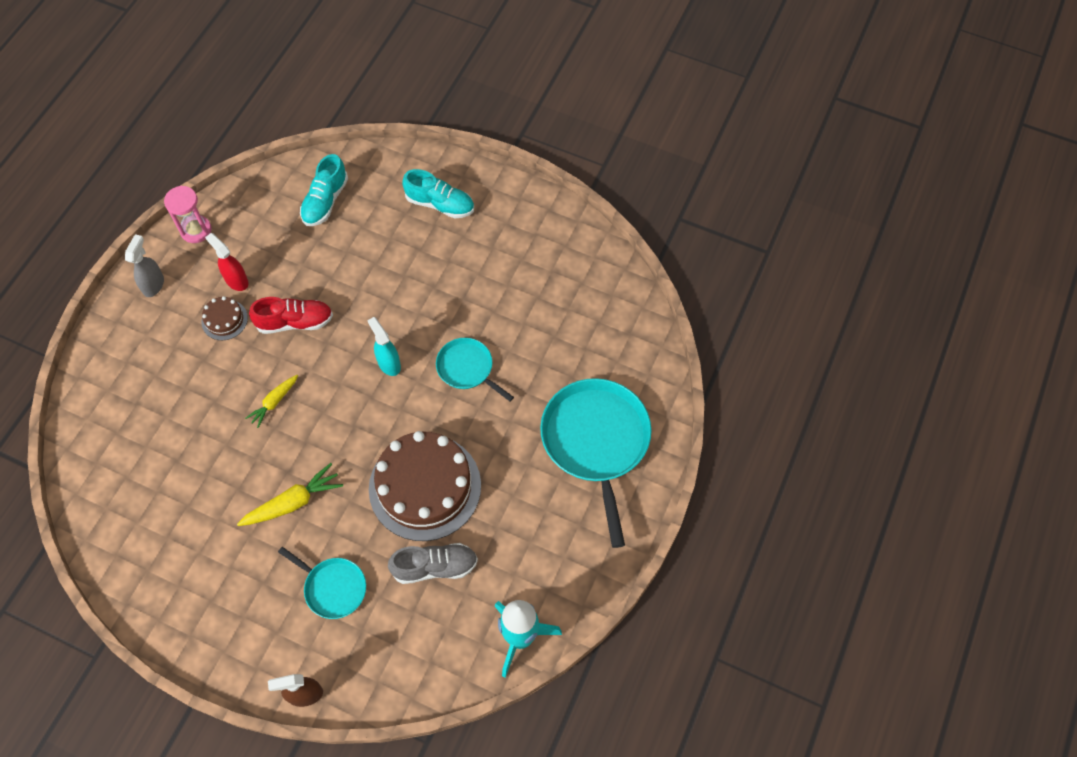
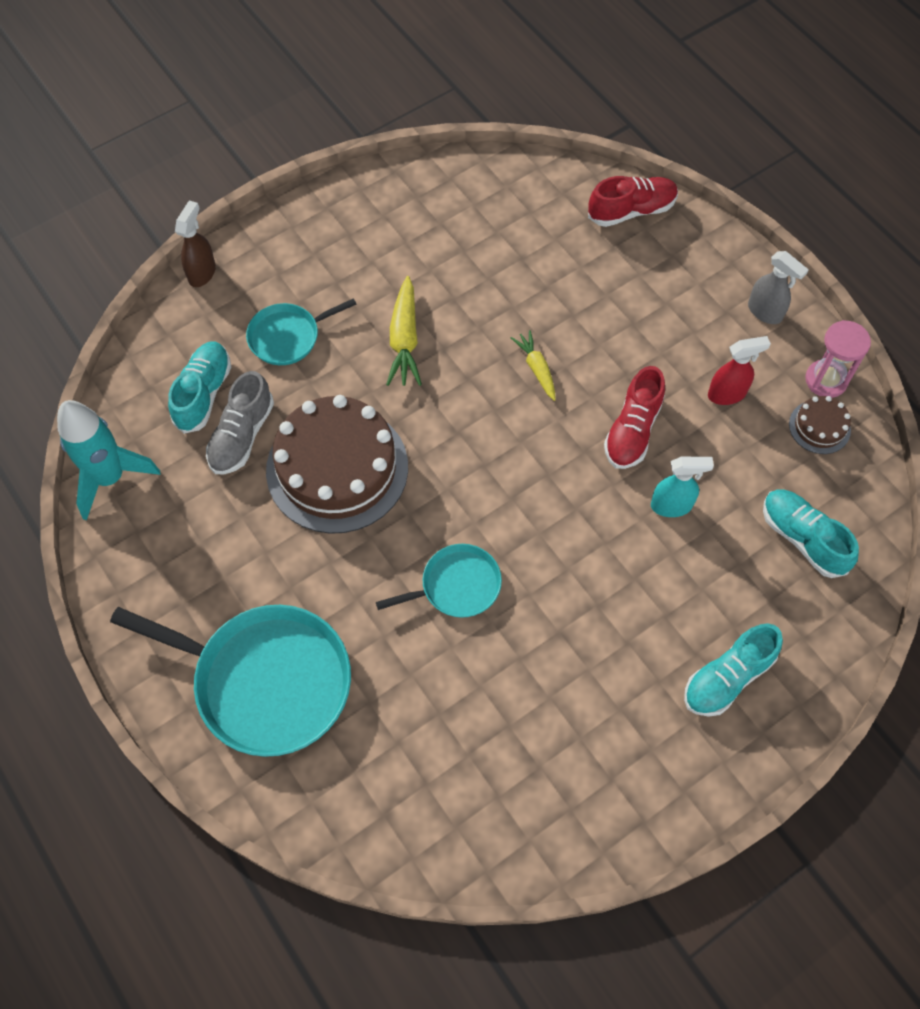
camera: 120 degrees right, 0 degrees up
brown cake [202,296,248,340] -> brown cake moved to [789,396,851,454]
turquoise spray bottle [367,317,401,376] -> turquoise spray bottle moved to [651,457,714,517]
none -> turquoise shoe [168,341,231,434]
none -> red shoe [588,176,678,227]

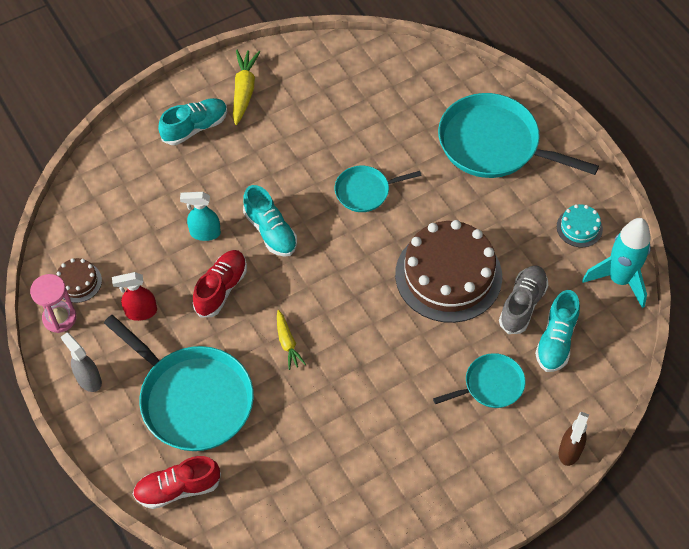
camera: 175 degrees left, 5 degrees down
yellow carrot [386,276,422,386] -> yellow carrot moved to [233,50,260,125]
turquoise shoe [763,489,859,578] -> turquoise shoe moved to [243,185,297,257]
none -> turquoise pan [104,315,254,451]
none -> turquoise cake [557,204,603,247]

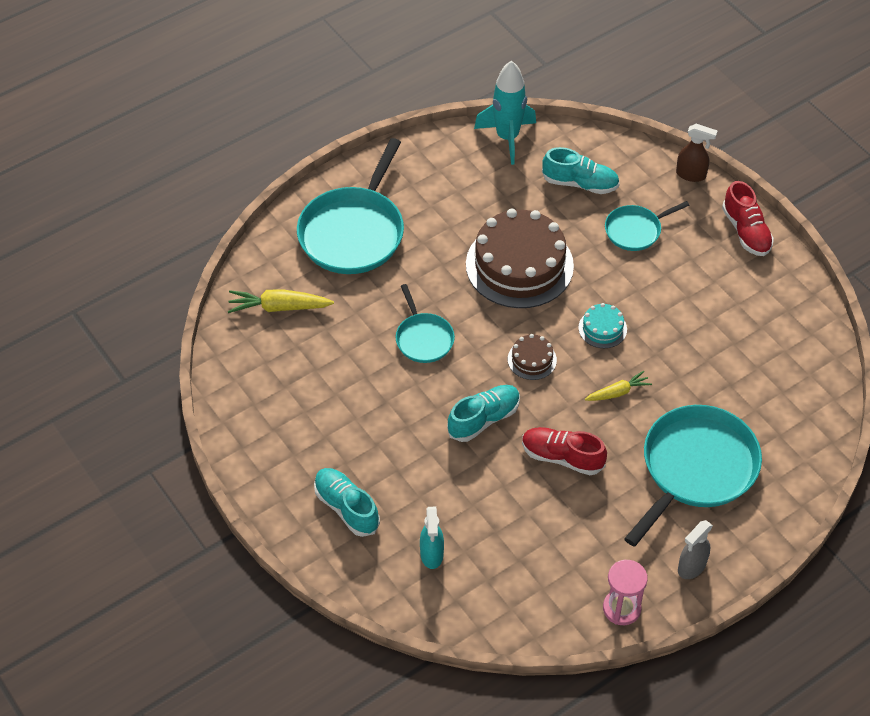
camera: 95 degrees left, 5 degrees down
brown cake [56,258,102,303] -> brown cake moved to [508,334,557,380]
red spray bottle [112,272,157,321] -> none
red shoe [133,456,221,509] -> red shoe moved to [722,181,774,256]
turquoise spray bottle [180,192,221,241] -> turquoise spray bottle moved to [420,506,444,569]
yellow carrot [233,50,260,125] -> yellow carrot moved to [228,289,334,313]
turquoise pan [433,353,526,408] -> turquoise pan turned 90 degrees counterclockwise [605,201,690,251]
grey shoe [499,265,548,334] -> none
turquoise cake [557,204,603,247] -> turquoise cake moved to [579,303,627,348]

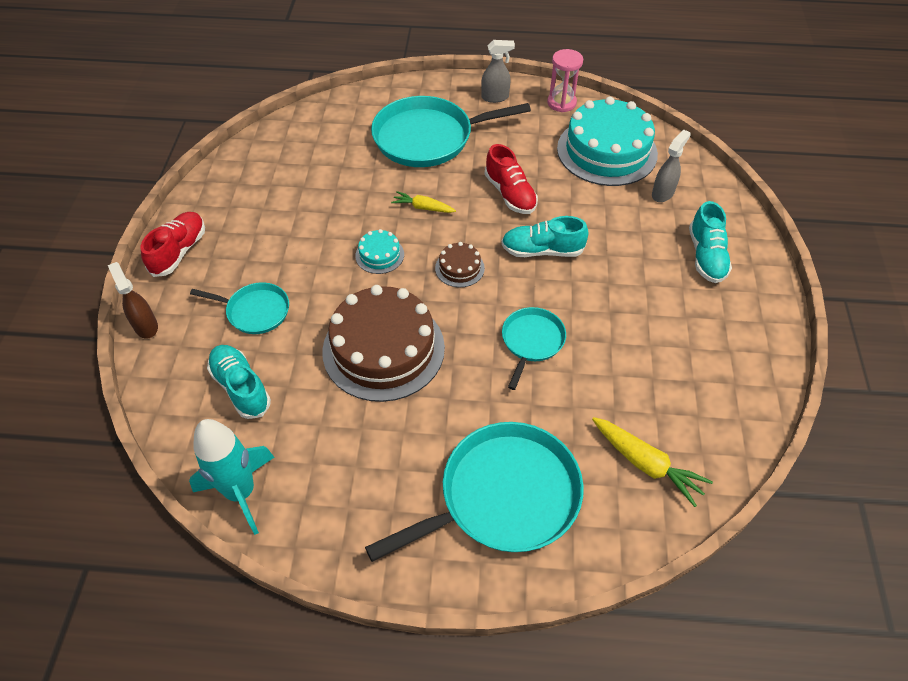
camera: 140 degrees left, 0 degrees up
turquoise spray bottle [420,506,444,569] -> grey spray bottle [652,130,691,202]
none -> turquoise cake [557,97,658,186]

